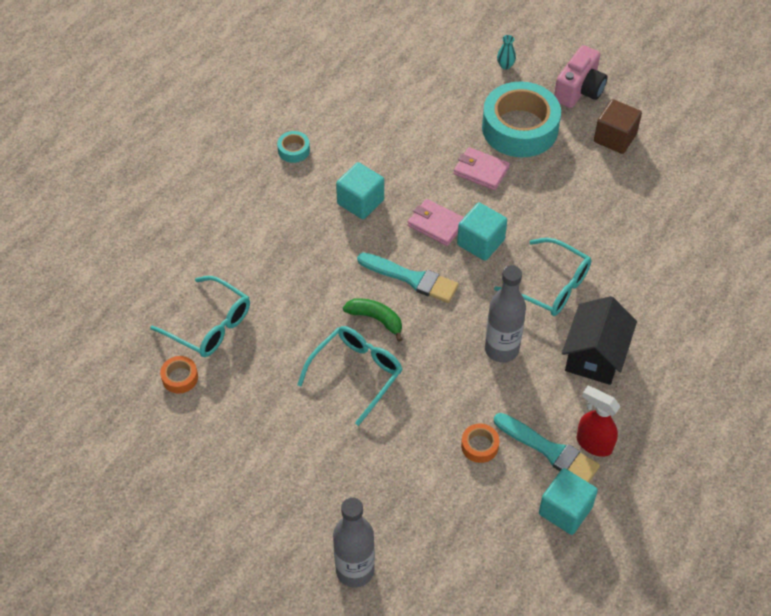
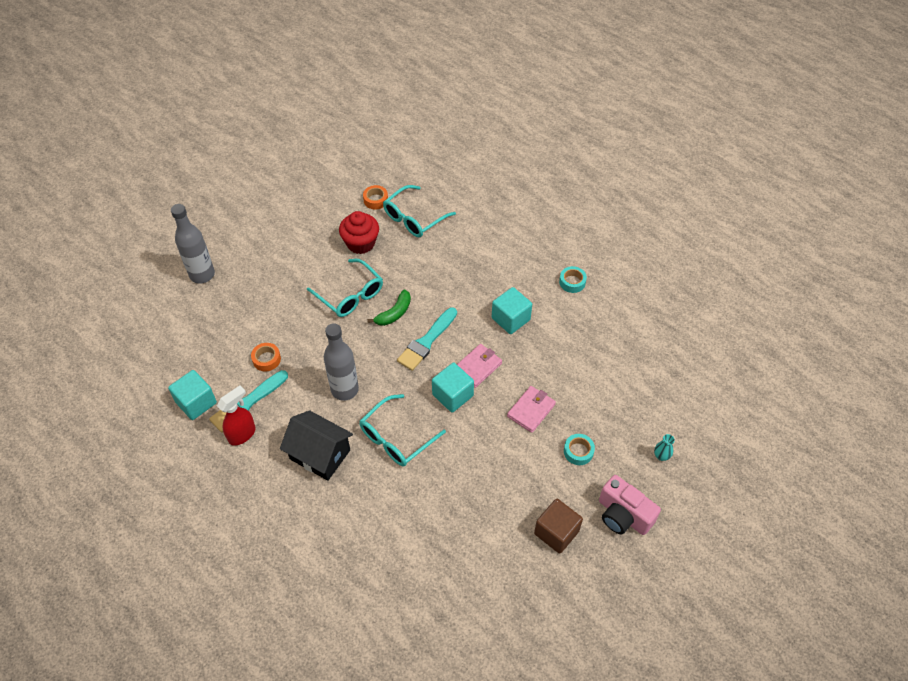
camera: 100 degrees right, 0 degrees up
turquoise tape [482,81,561,157] -> turquoise tape [564,434,595,465], size x0.41
none -> red cupcake [339,211,379,254]

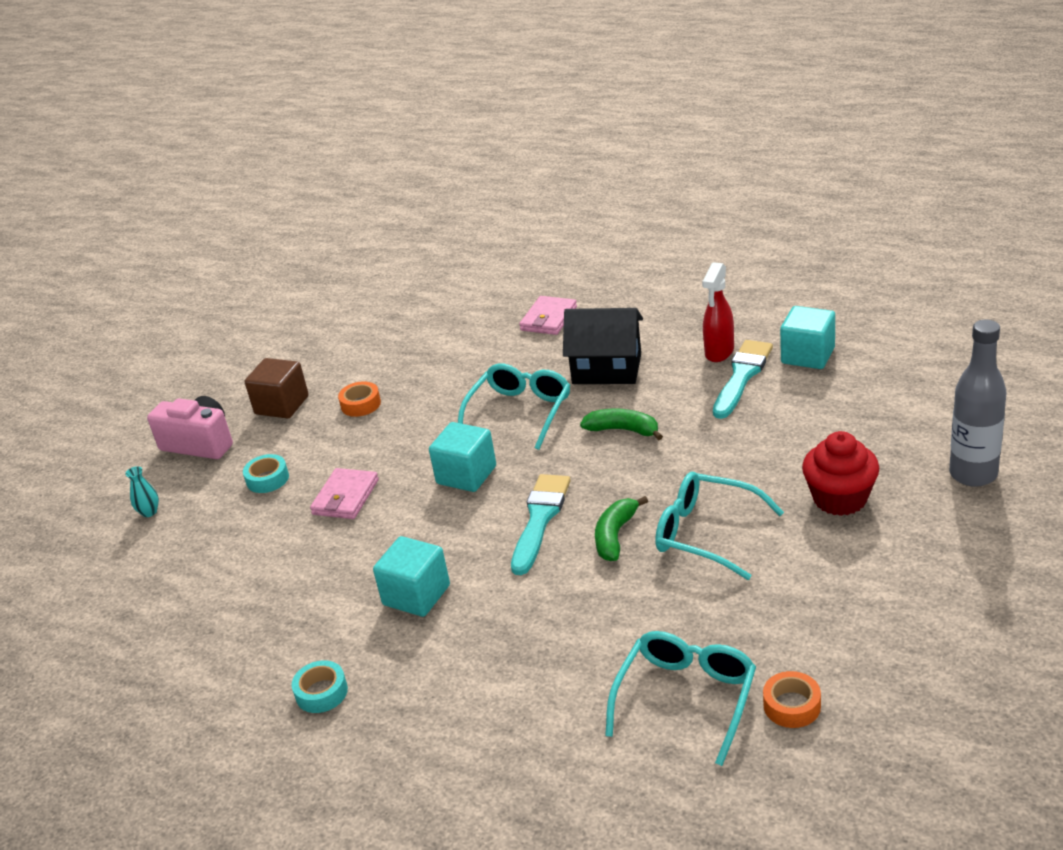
camera: 165 degrees right, 20 degrees down
orange tape [251,343,281,371] -> orange tape moved to [338,381,381,417]
grey bottle [324,323,359,401] -> green banana [580,408,663,440]
red cupcake [339,211,379,254] -> red cupcake moved to [802,431,879,516]
pink wallet [457,344,502,388] -> pink wallet moved to [519,296,577,335]

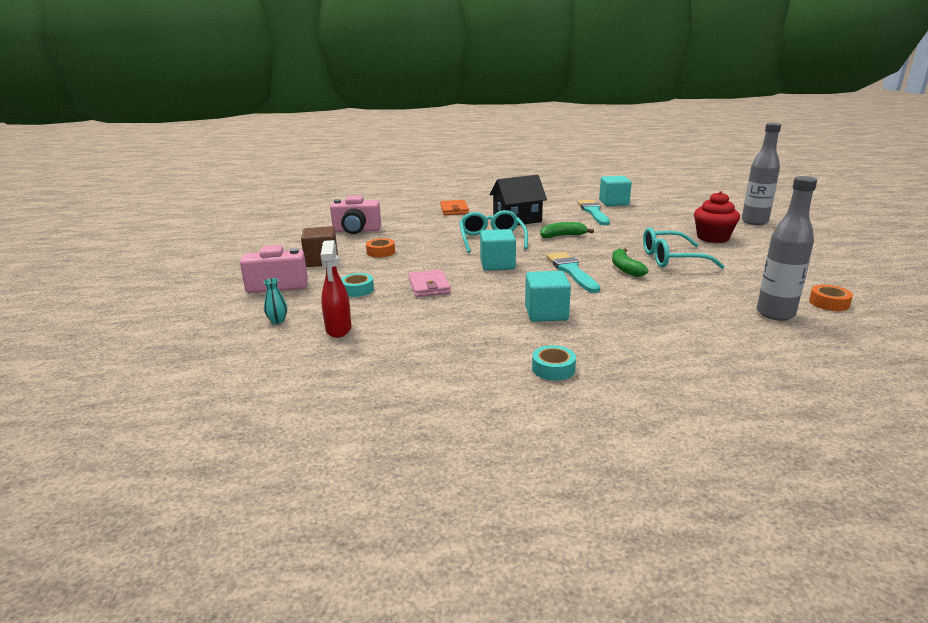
camera: 35 degrees left, 10 degrees down
pink wallet [519,296,577,335] -> orange wallet [440,200,469,215]
turquoise glasses [605,631,756,766] -> grey bottle [757,176,817,321]
red spray bottle [702,262,734,362] -> red spray bottle moved to [320,240,351,338]
none -> pink camera [330,195,381,234]

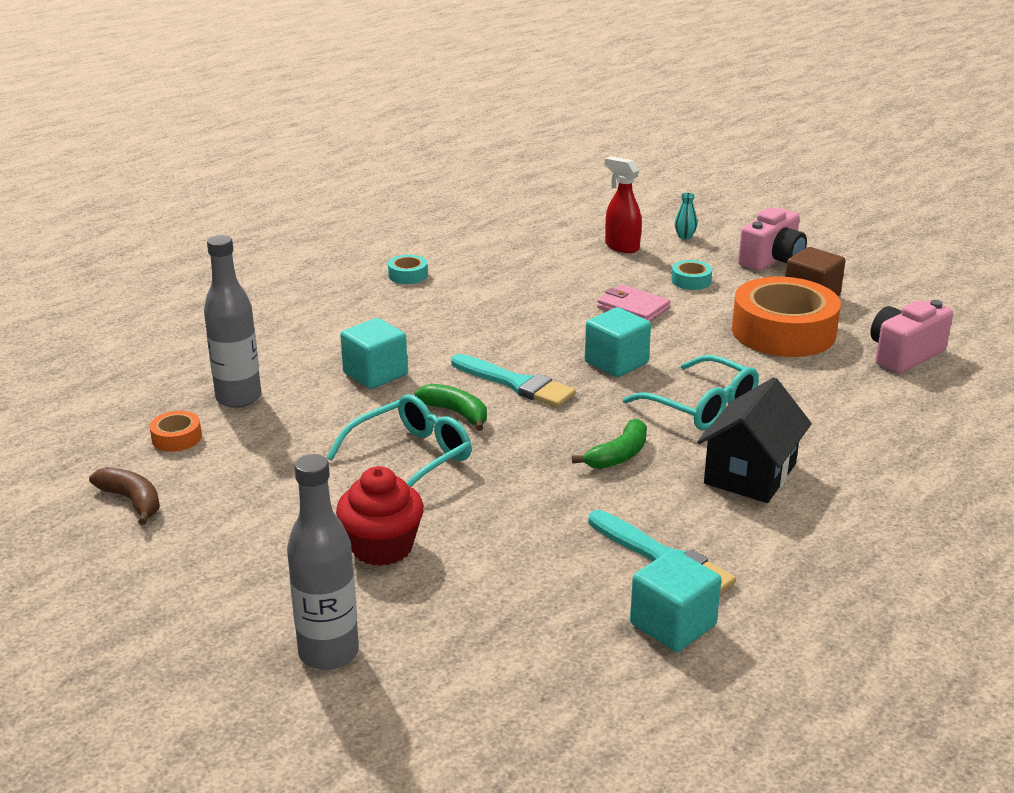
camera: 140 degrees right, 5 degrees up
orange tape [366,238,395,258] -> orange tape [732,277,841,357], size x2.42
orange wallet [440,200,469,215] -> none
turquoise cube [525,271,571,322] -> turquoise cube moved to [340,318,408,389]
none -> brown banana [89,467,160,525]

